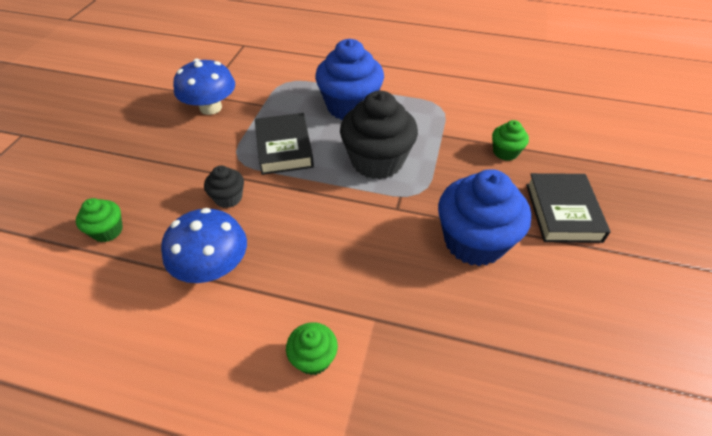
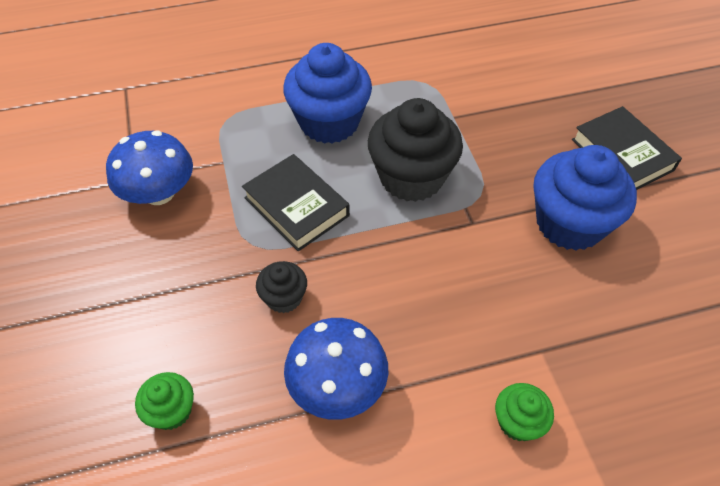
camera: 30 degrees left, 5 degrees up
green cupcake [492,120,529,161] -> none

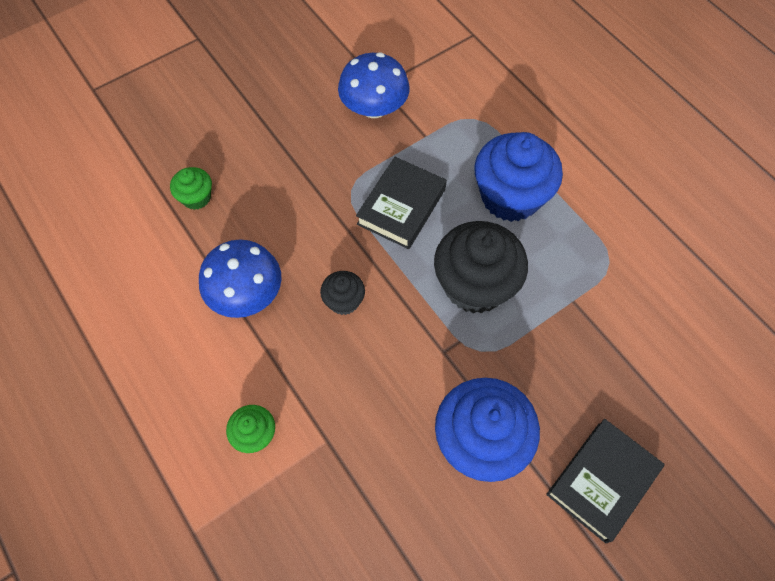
camera: 70 degrees right, 10 degrees up
black cupcake [256,261,307,313] -> black cupcake moved to [320,271,365,315]

